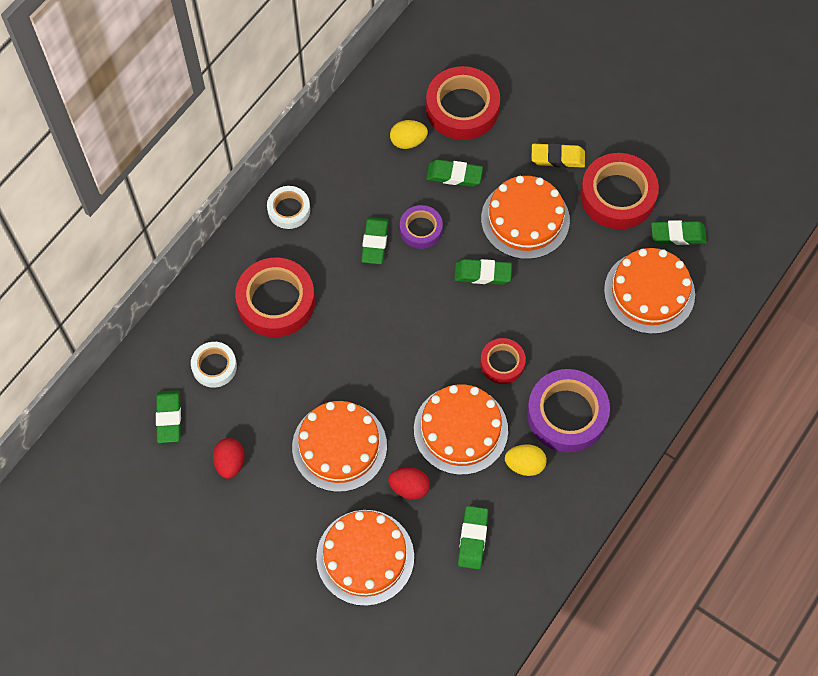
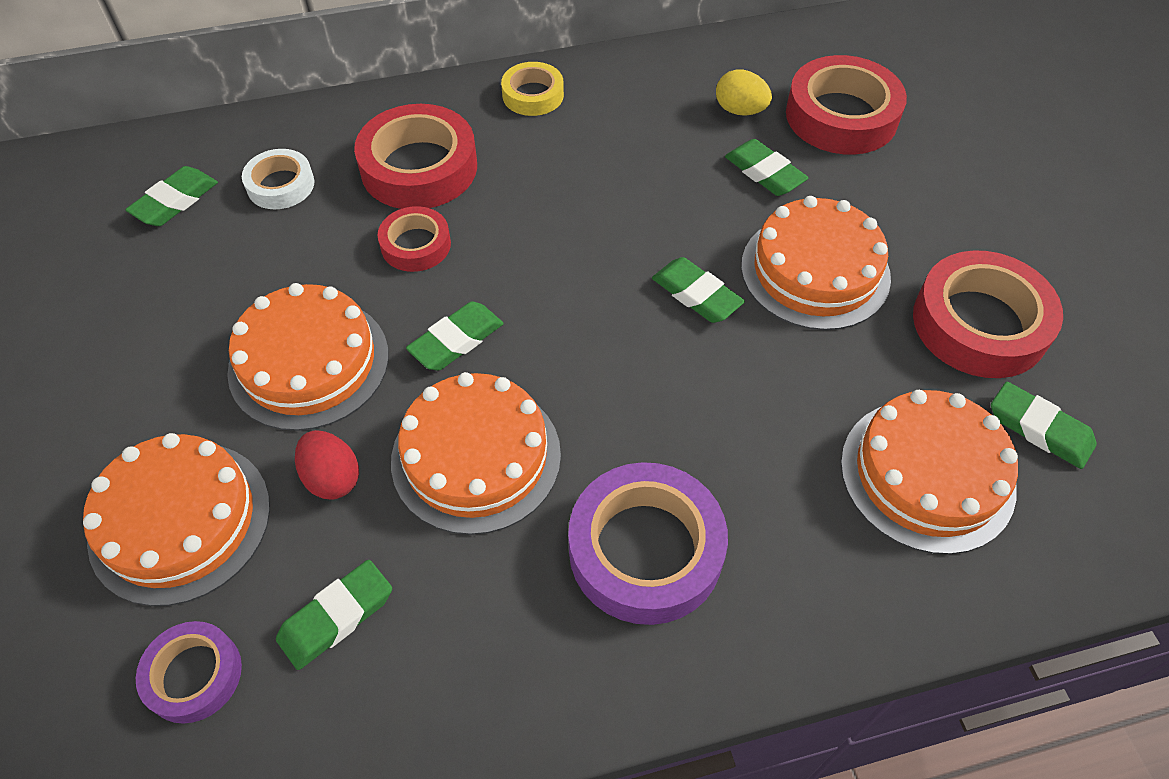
camera: 40 degrees right, 10 degrees down
red egg [213,438,245,479] -> none
white tape [267,186,310,229] -> yellow tape [501,62,564,116]
green eraser [361,217,388,264] -> green eraser moved to [406,302,504,371]
purple tape [400,205,443,249] -> purple tape moved to [136,621,242,724]
red tape [480,338,526,384] -> red tape moved to [377,206,451,272]
yellow egg [505,444,547,476] -> none
yellow eraser [532,143,585,168] -> none

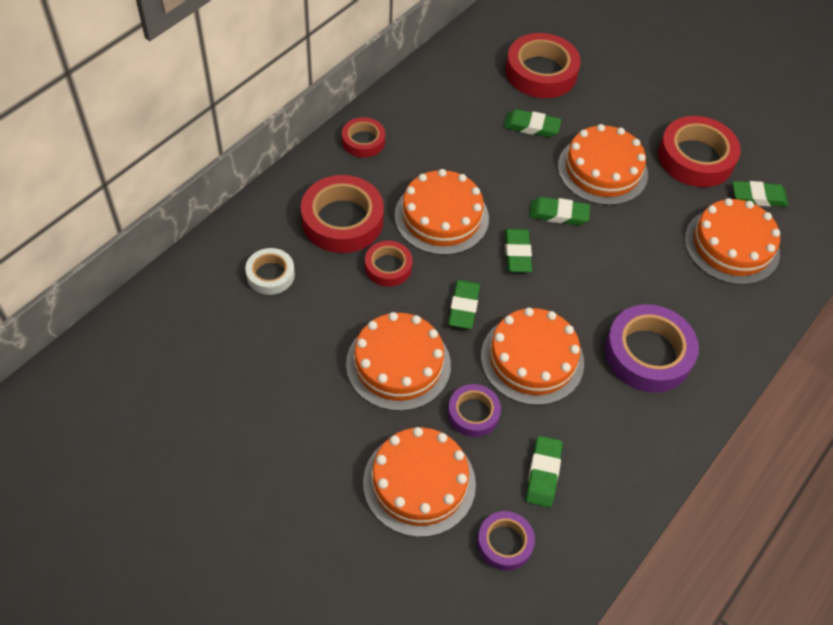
camera: 40 degrees left, 0 degrees up
green eraser [125,166,218,226] -> green eraser moved to [505,229,532,272]
red egg [295,430,359,500] -> purple tape [448,384,501,437]
yellow tape [501,62,564,116] -> red tape [342,117,385,158]
yellow egg [716,69,772,116] -> none
none -> orange cake [395,169,489,255]

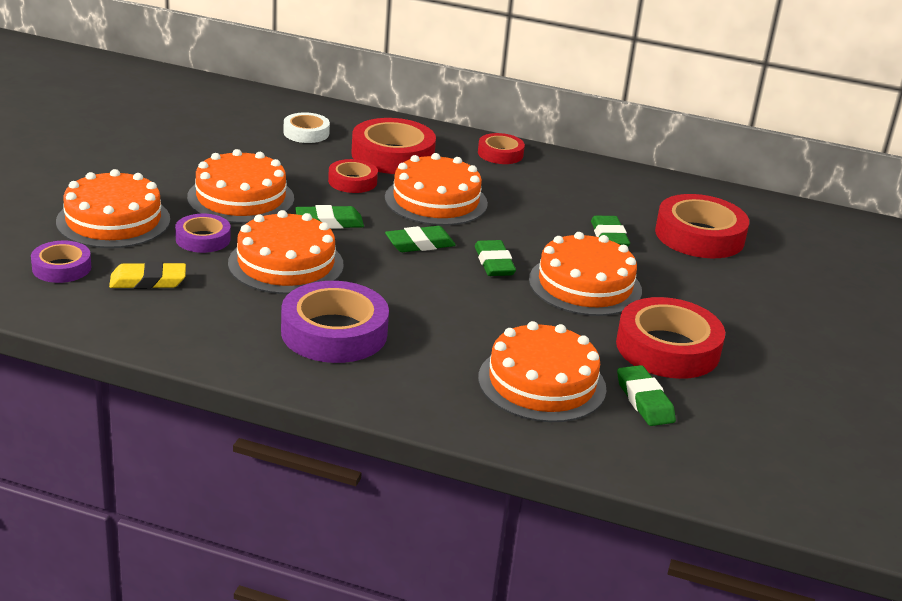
camera: 70 degrees right, 25 degrees down
green eraser [526,436,563,508] -> yellow eraser [109,262,186,289]

